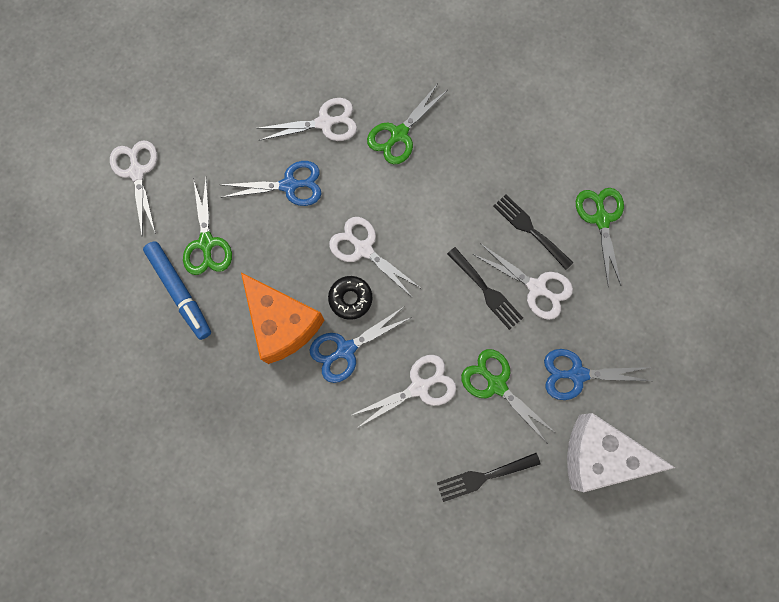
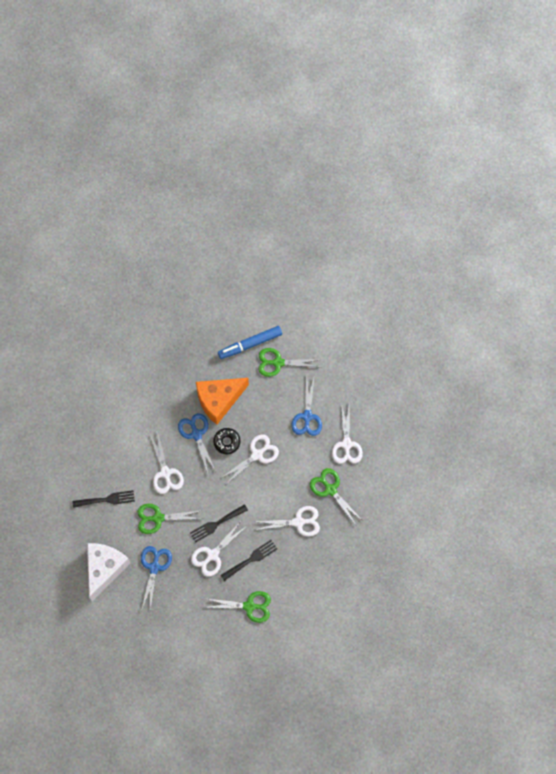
camera: 100 degrees right, 5 degrees down
white scissors [110,140,157,235] -> white scissors moved to [255,506,320,537]
black fork [437,453,541,502] -> black fork turned 90 degrees clockwise [72,490,135,508]
green scissors [461,349,557,443] -> green scissors turned 150 degrees counterclockwise [137,504,203,534]

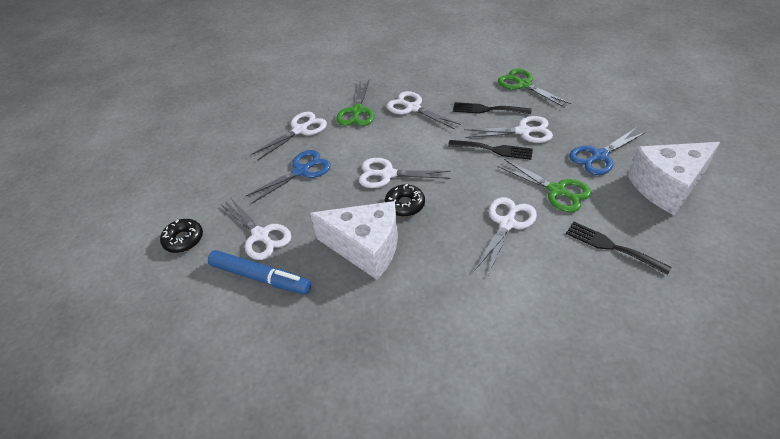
camera: 130 degrees left, 25 degrees down
blue scissors [178,413,216,473] -> none
orange cheese [196,378,249,425] -> white cheese [310,201,398,280]
green scissors [258,348,320,377] -> white scissors [220,197,291,260]
none -> black donut [160,219,203,253]

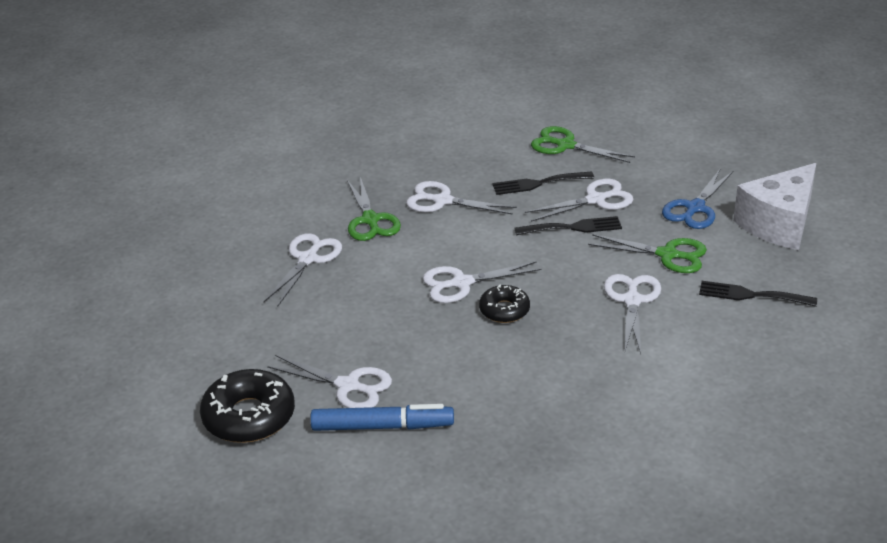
camera: 25 degrees left, 10 degrees down
black donut [160,219,203,253] -> black donut [200,369,295,443], size x1.69
blue scissors [245,150,331,204] -> none
white cheese [310,201,398,280] -> none

